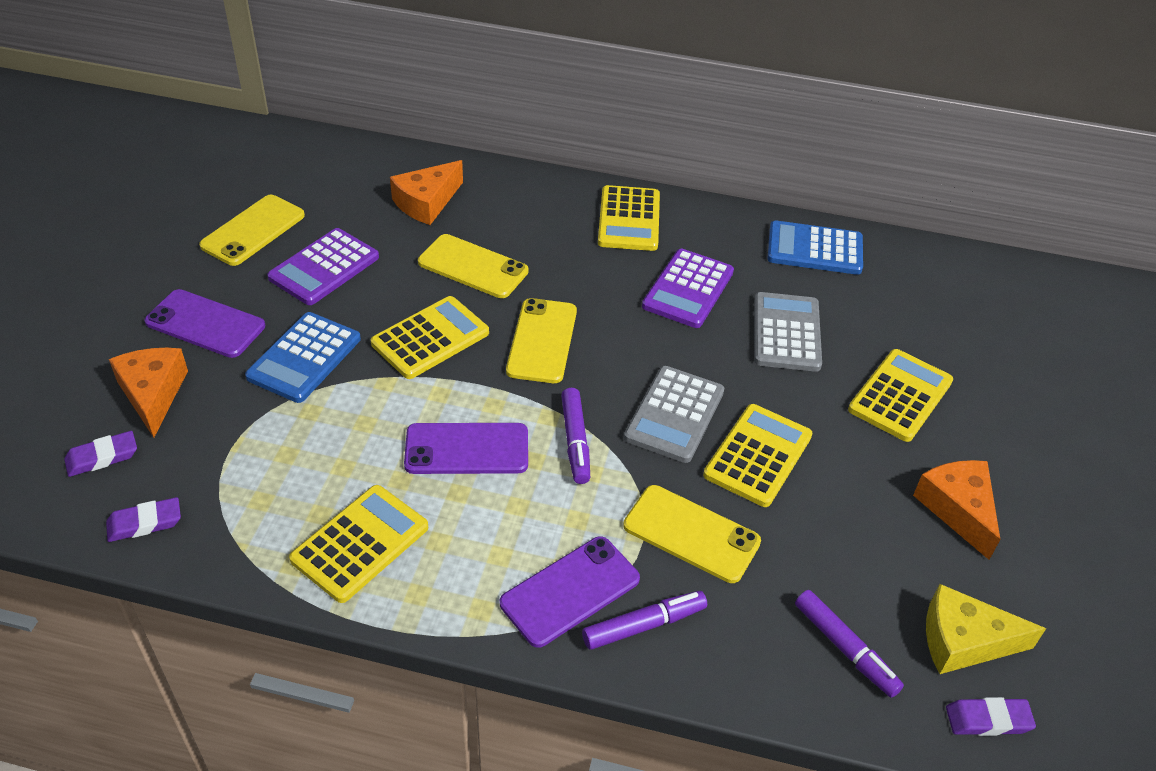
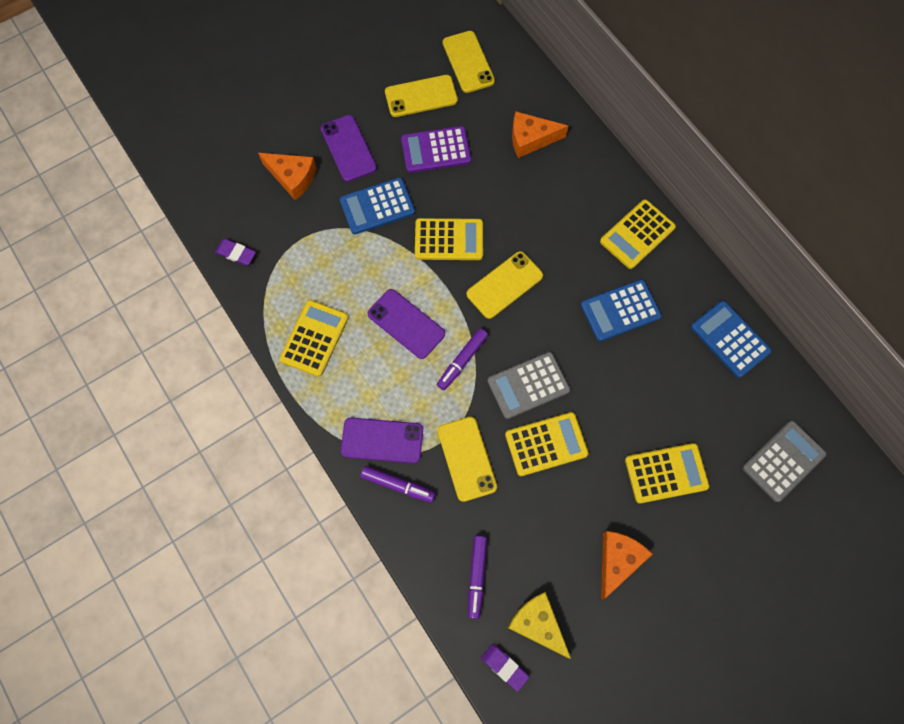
camera: 45 degrees right, 25 degrees up
purple eraser [64,431,137,477] -> none
orange cheese [109,348,188,438] -> orange cheese turned 90 degrees clockwise [258,153,316,200]
yellow calculator [289,485,428,603] -> yellow calculator turned 60 degrees counterclockwise [279,300,349,377]
yellow phone [418,234,529,298] -> yellow phone moved to [443,31,495,93]
purple calculator [642,249,734,328] -> blue calculator [581,279,661,341]
grey calculator [754,292,822,372] -> grey calculator moved to [743,421,826,502]

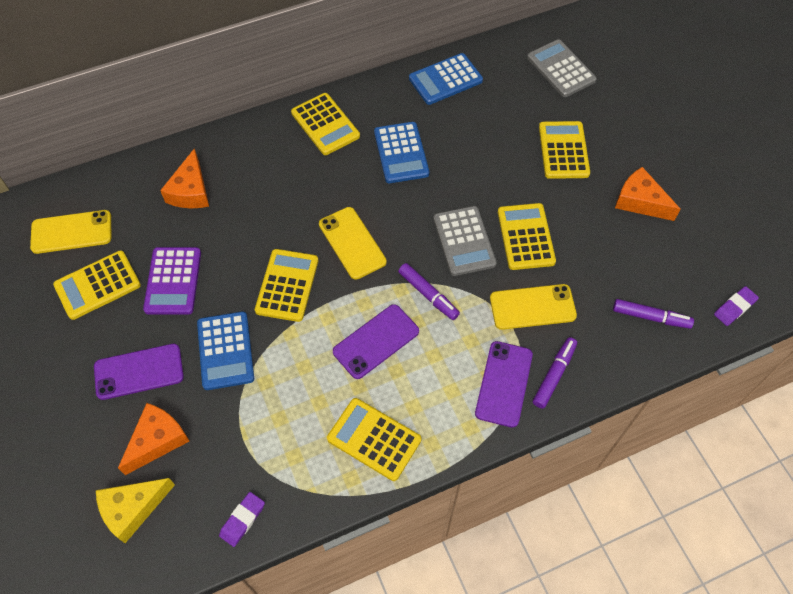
camera: 80 degrees left, 10 degrees down
yellow phone [385,75,458,117] -> yellow calculator [53,250,141,320]
yellow cheese [507,592,571,659] -> yellow cheese moved to [96,478,175,543]

